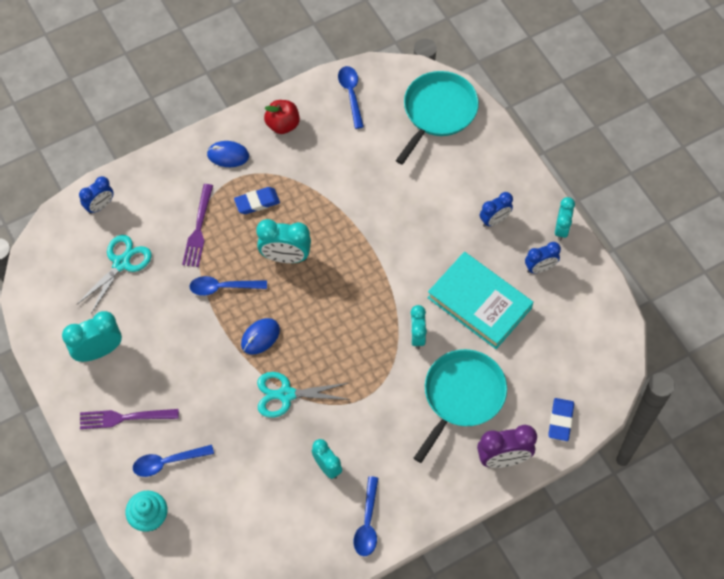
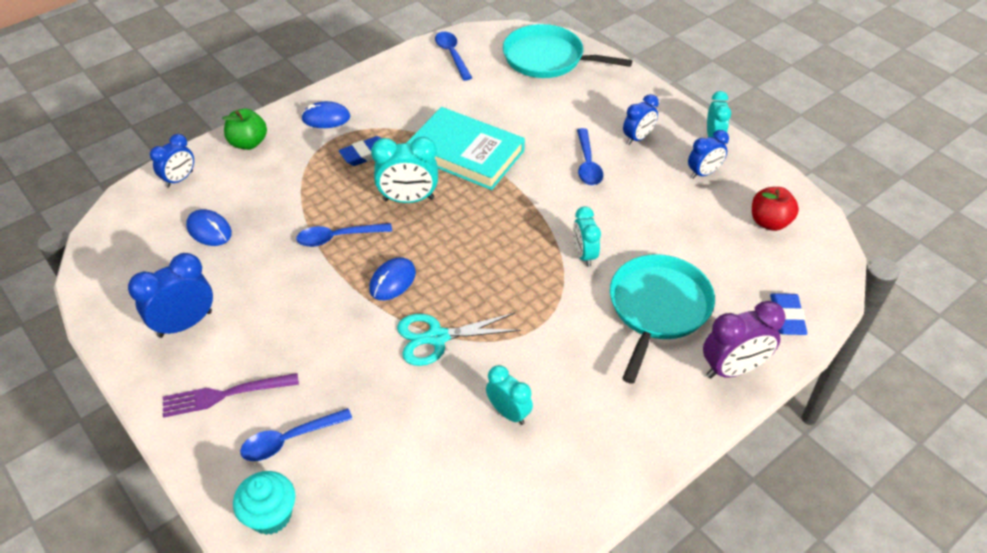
camera: 10 degrees left, 15 degrees down
turquoise clock [62,311,122,362] -> blue clock [128,253,213,338]
turquoise scissors [76,235,152,314] -> blue mouse [186,209,232,246]
purple fork [182,184,213,267] -> none
red apple [264,100,300,134] -> red apple moved to [752,187,799,231]
blue spoon [354,476,378,556] -> blue spoon moved to [577,128,603,185]
turquoise pan [396,71,479,165] -> turquoise pan turned 90 degrees counterclockwise [503,24,632,78]
turquoise book [427,252,533,349] -> turquoise book moved to [407,107,525,190]
none -> green apple [222,109,267,150]

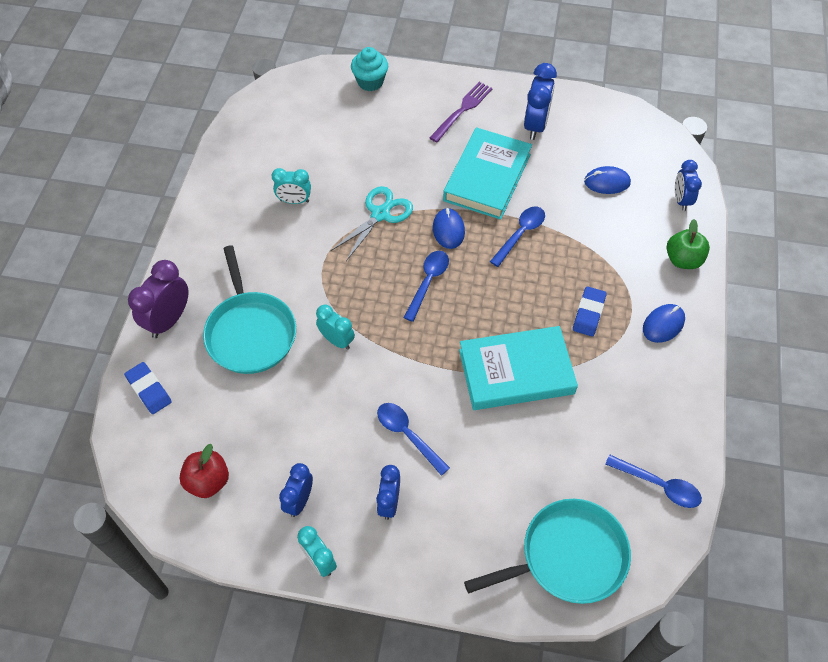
camera: 140 degrees right, 10 degrees up
blue spoon [240,408,353,461] -> blue spoon moved to [404,251,449,322]
turquoise clock [371,137,438,203] -> none
none -> turquoise book [443,127,532,220]

